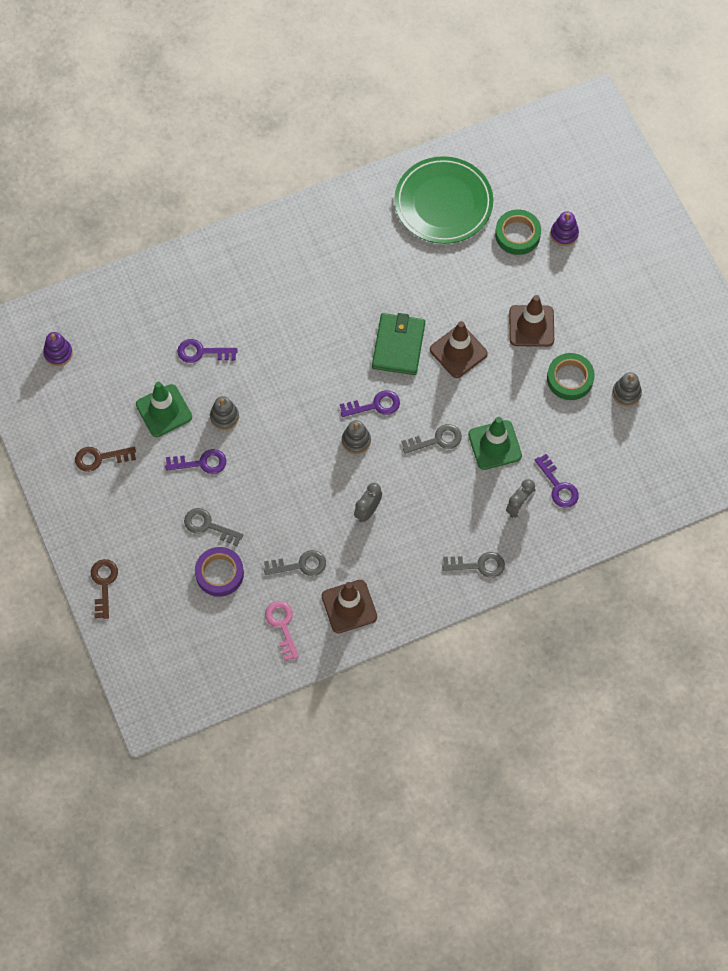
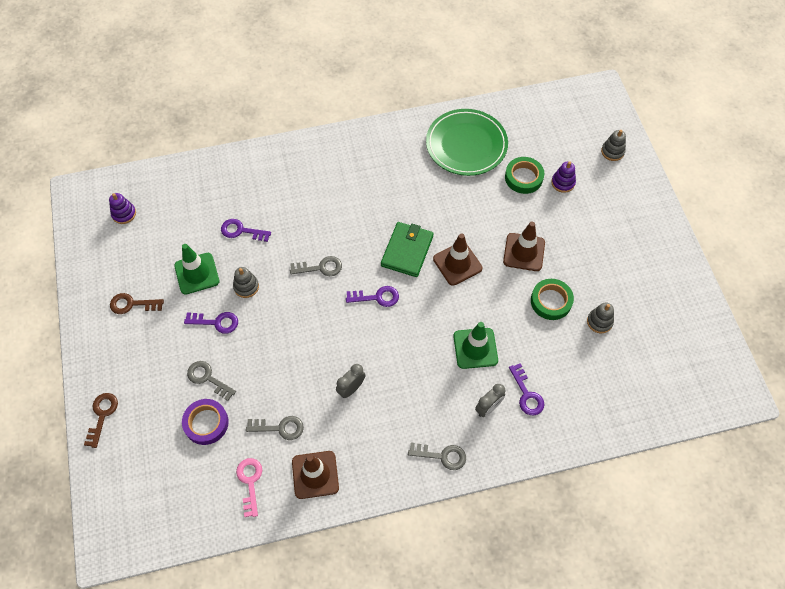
camera: 10 degrees right, 5 degrees down
grey stacking toy [342,420,371,454] -> grey stacking toy moved to [601,130,626,161]
grey key [401,424,462,454] -> grey key moved to [290,256,342,276]

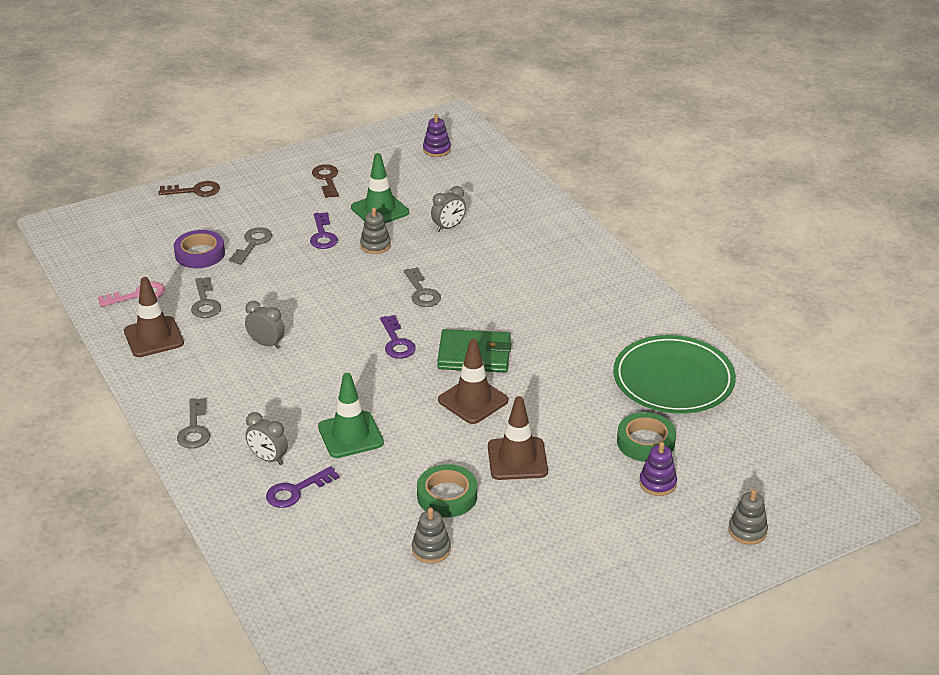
camera: 75 degrees right, 25 degrees down
purple key [221,219,271,242] -> grey clock [431,186,466,232]

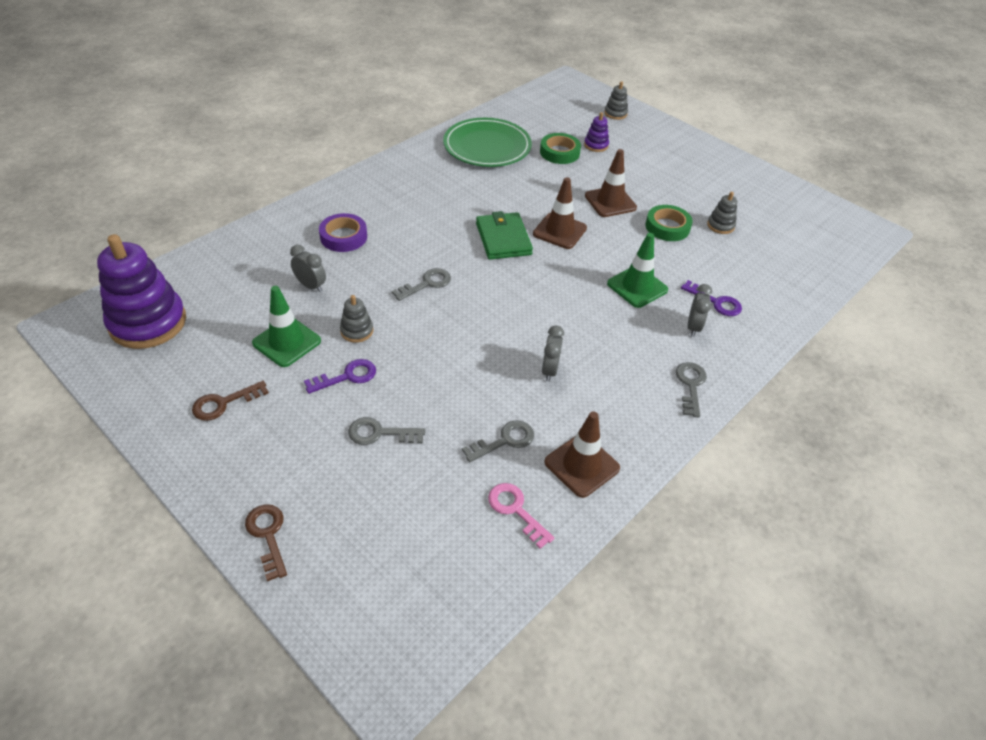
camera: 110 degrees left, 10 degrees up
purple tape [174,230,225,268] -> purple tape moved to [319,213,367,252]
grey key [177,398,210,449] -> grey key turned 60 degrees counterclockwise [676,362,707,417]
purple key [380,315,416,359] -> none
purple stacking toy [423,114,451,157] -> purple stacking toy [97,234,186,349], size x2.25

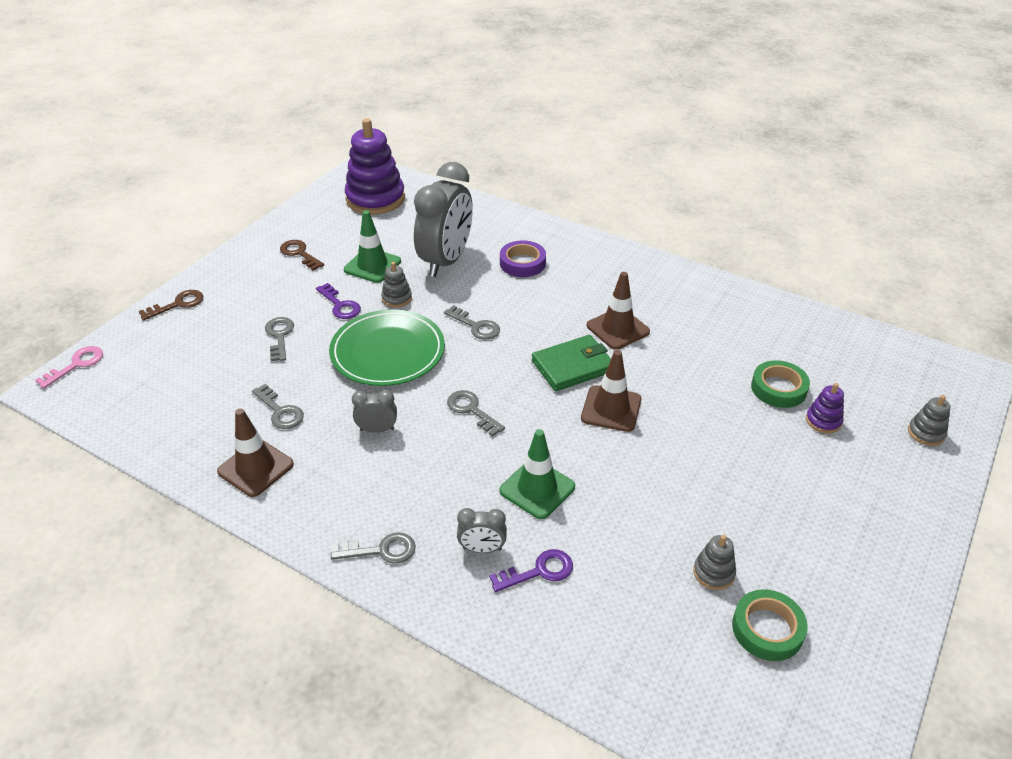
camera: 80 degrees right, 5 degrees down
grey clock [290,245,326,292] -> grey clock [414,162,473,277], size x2.32
green plate [443,118,532,167] -> green plate moved to [329,309,445,386]
pink key [488,483,554,549] -> pink key moved to [35,346,103,388]
brown traffic cone [585,149,637,217] -> brown traffic cone moved to [587,272,650,350]
green tape [645,205,693,241] -> green tape moved to [732,589,808,661]
purple key [681,280,742,316] -> purple key turned 135 degrees counterclockwise [489,549,573,592]
none -> grey key [447,390,505,437]

